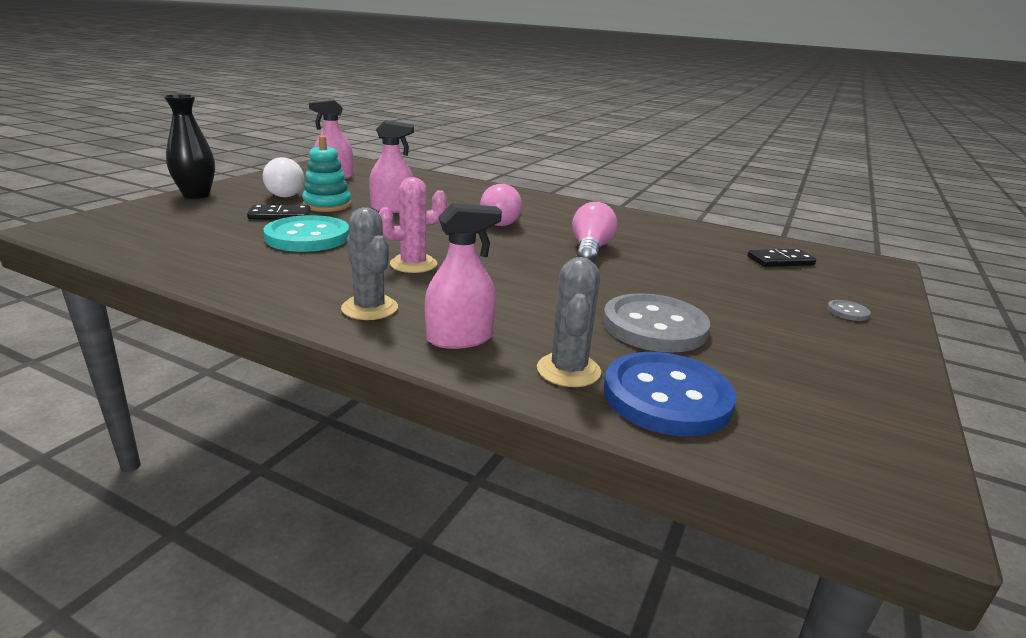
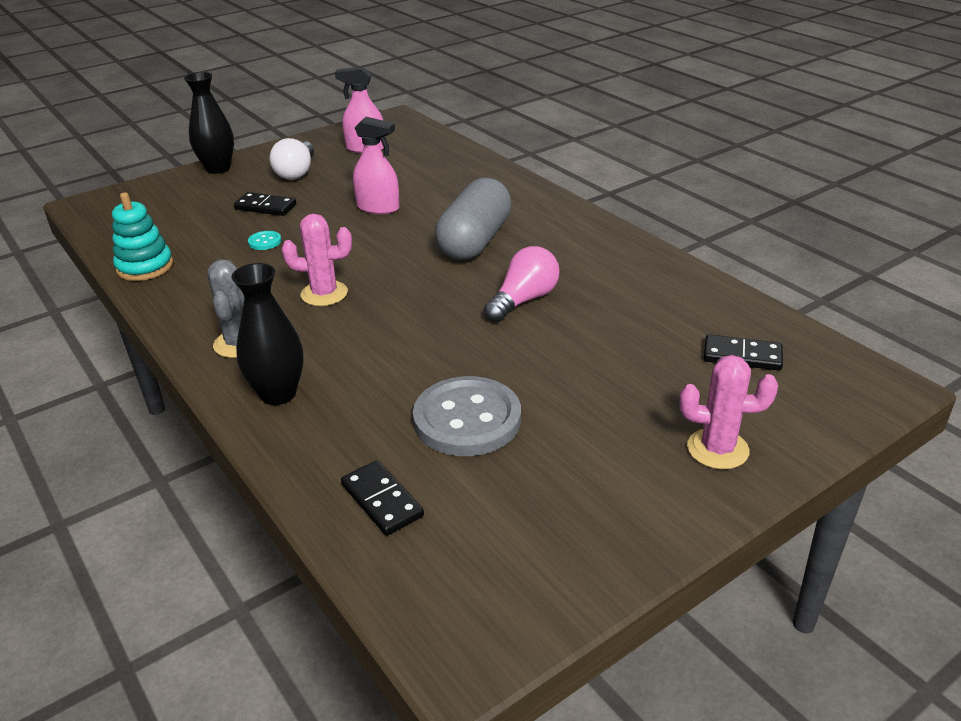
camera: 30 degrees right, 10 degrees up
turquoise button [264,215,349,252] -> turquoise button [248,231,281,250], size x0.41
turquoise stacking toy [302,136,351,212] -> turquoise stacking toy moved to [112,192,173,281]
pink spray bottle [425,203,502,349] -> black vase [231,263,304,405]
pink light bulb [480,184,522,226] -> grey capsule [435,178,512,260]
grey cactus [537,257,601,387] -> none
blue button [604,352,736,436] -> black domino [341,460,424,535]
grey button [827,300,871,321] -> pink cactus [679,355,778,469]

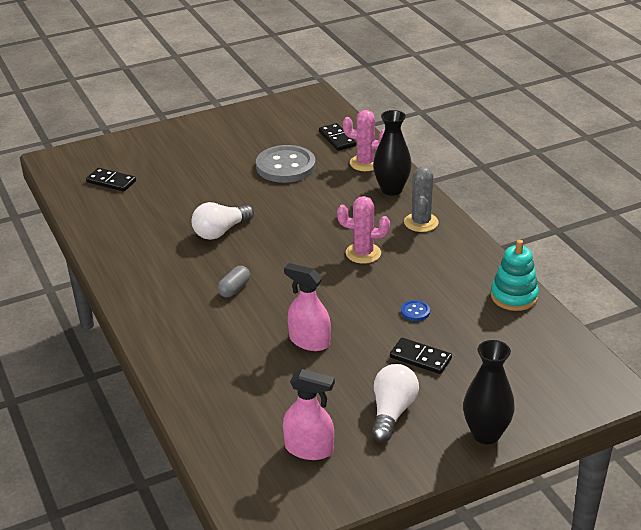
camera: 170 degrees left, 0 degrees up
turquoise button [248,231,281,250] -> blue button [401,300,430,321]
grey capsule [435,178,512,260] -> grey capsule [217,266,250,297], size x0.43
pink light bulb [484,246,559,322] -> white light bulb [191,202,254,240]
pink cactus [679,355,778,469] -> pink cactus moved to [343,110,385,171]

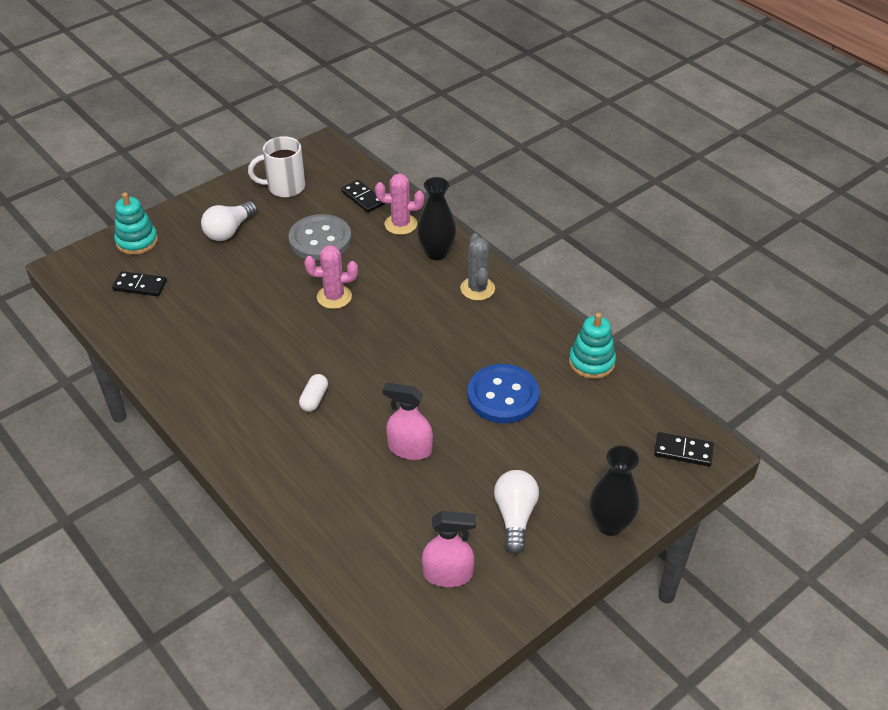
camera: 15 degrees left, 10 degrees up
white light bulb [191,202,254,240] -> white light bulb moved to [201,201,257,241]
grey capsule [217,266,250,297] -> white capsule [299,374,328,412]
pink cactus [337,196,390,264] -> pink cactus moved to [304,245,358,309]
black domino [390,338,452,374] -> black domino moved to [654,432,714,467]
blue button [401,300,430,321] -> blue button [468,364,539,423], size x2.45
none -> turquoise stacking toy [114,192,158,255]
none -> white mug [248,136,305,198]

